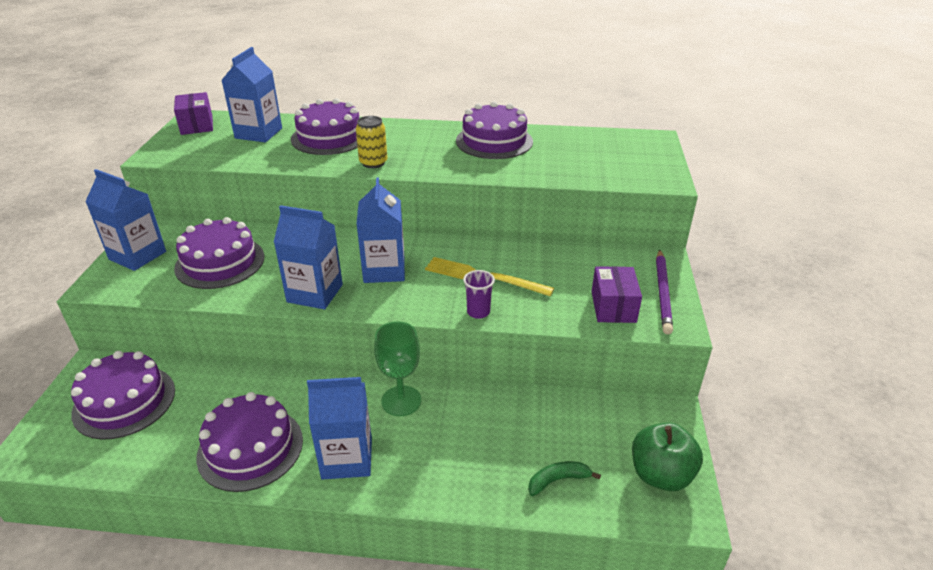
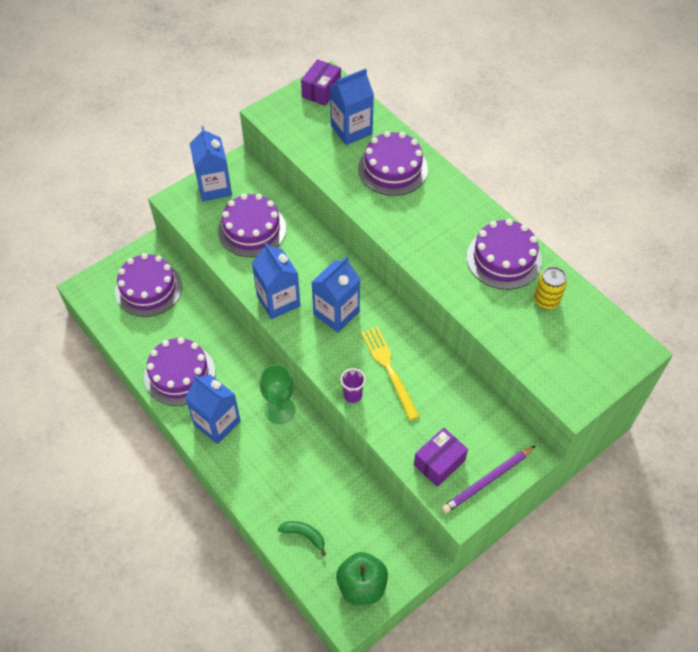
camera: 45 degrees right, 20 degrees up
yellow can [356,116,387,168] -> yellow can moved to [534,267,567,310]

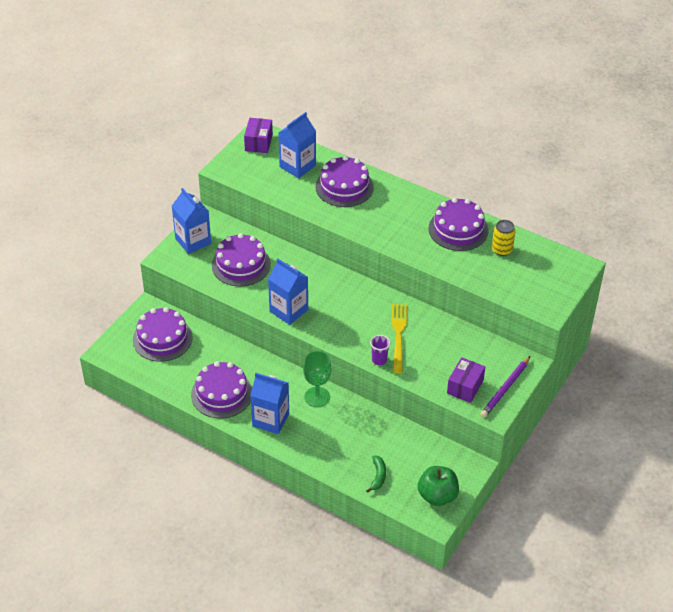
camera: 20 degrees left, 10 degrees down
green banana [278,521,326,556] -> green banana turned 90 degrees clockwise [366,455,386,493]
blue carton [311,256,360,333] -> none
yellow fork [361,326,420,421] -> yellow fork turned 45 degrees clockwise [391,304,407,373]

